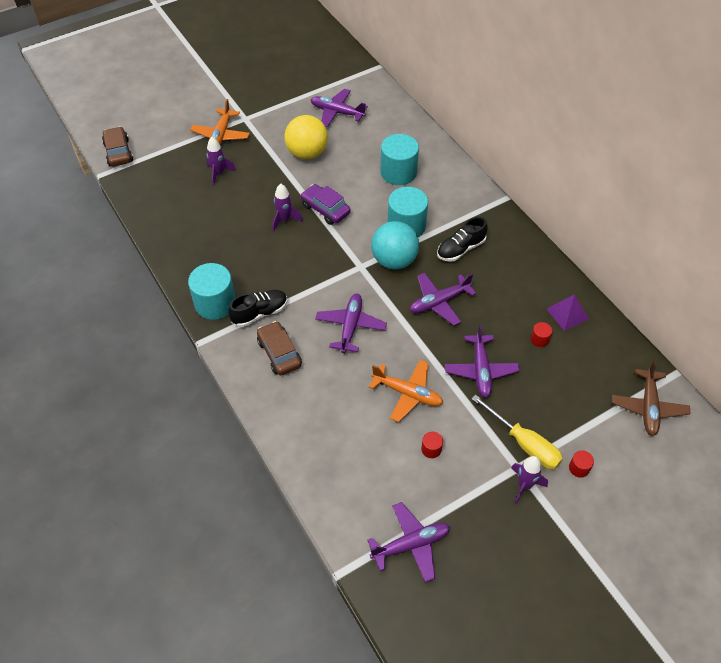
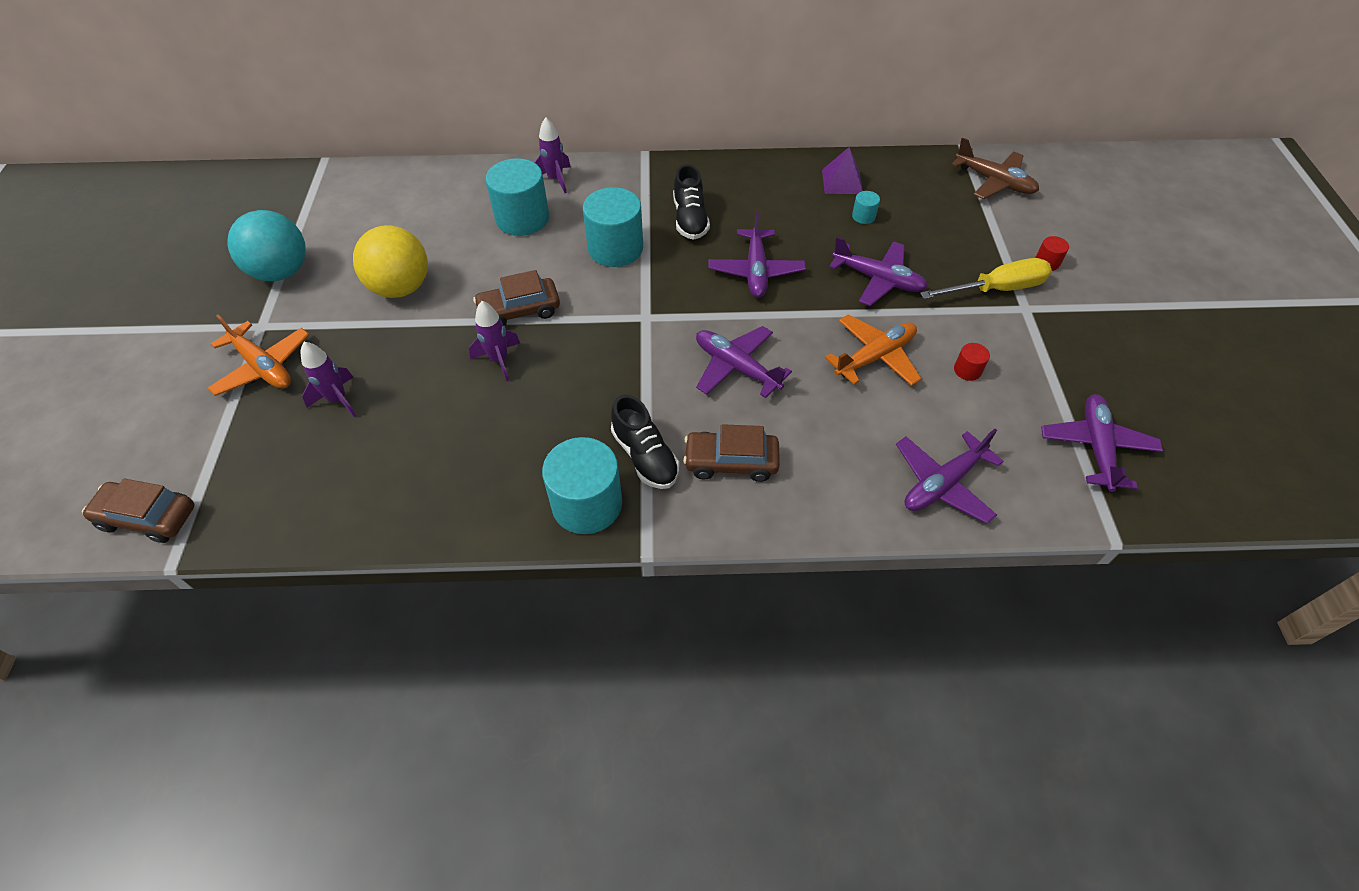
camera: 60 degrees left, 0 degrees up
black shoe [228,290,287,327] -> black shoe turned 150 degrees clockwise [611,395,679,489]
purple car [300,184,351,225] -> brown car [473,270,560,326]
purple plane [311,89,368,127] -> purple plane moved to [896,429,1004,524]
turquoise ball [371,221,419,270] -> turquoise ball moved to [228,210,306,281]
purple rocket [511,456,548,504] -> purple rocket moved to [535,117,571,193]
red cylinder [531,322,552,347] -> turquoise cylinder [852,191,880,224]

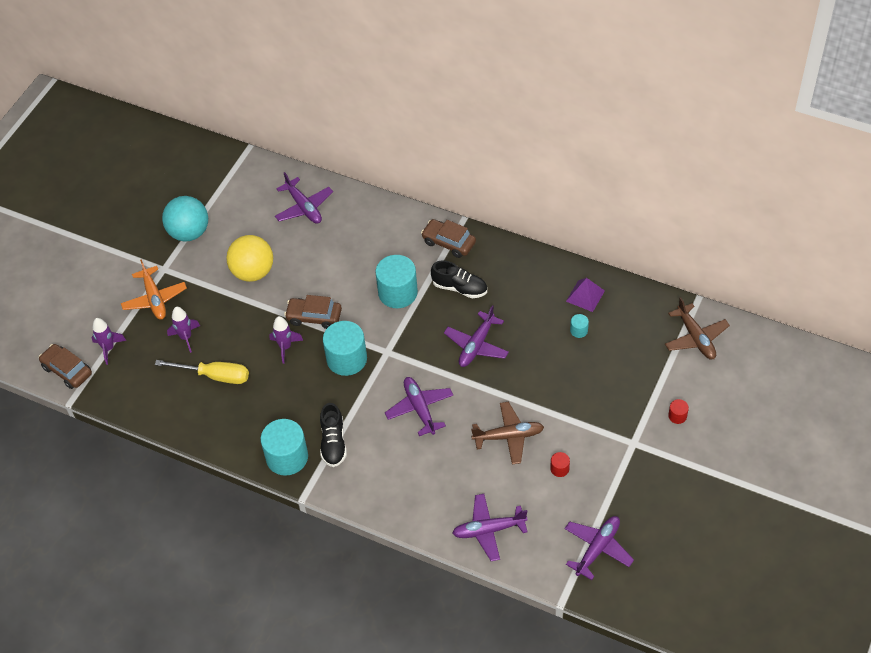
camera: 30 degrees right, 0 degrees up
turquoise cylinder [486,158,549,236] -> turquoise cylinder moved to [323,321,367,376]
purple rocket [535,117,571,193] -> purple rocket moved to [92,318,126,365]
black shoe [673,164,710,240] -> black shoe turned 90 degrees counterclockwise [431,260,487,298]
brown car [683,424,780,482] -> brown car moved to [421,219,476,258]
orange plane [825,314,922,386] -> brown plane [471,402,544,464]
purple plane [829,237,928,306] -> purple plane moved to [275,172,333,224]
yellow screwdriver [920,258,1052,299] -> yellow screwdriver moved to [155,360,249,384]

